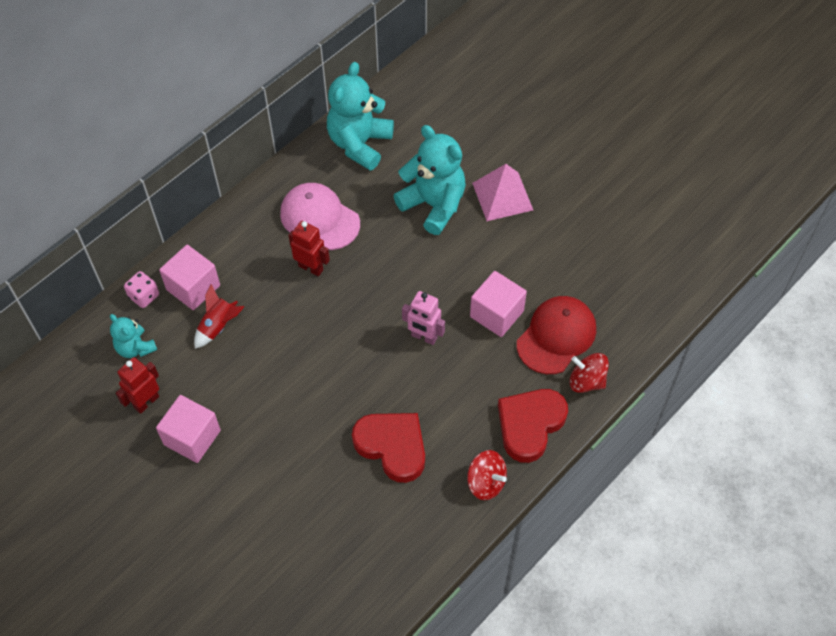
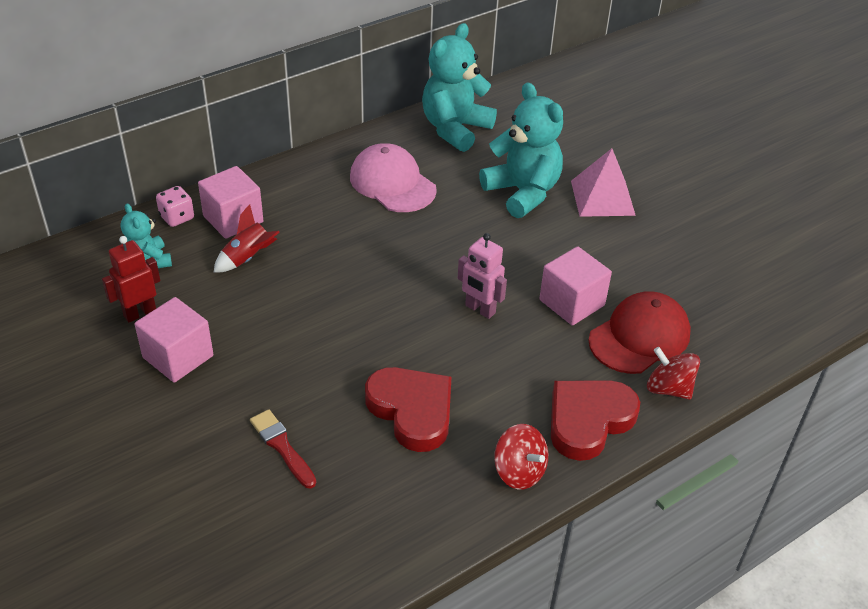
camera: 10 degrees right, 15 degrees down
red robot [288,221,330,276] -> none
none -> red brush [250,409,316,488]

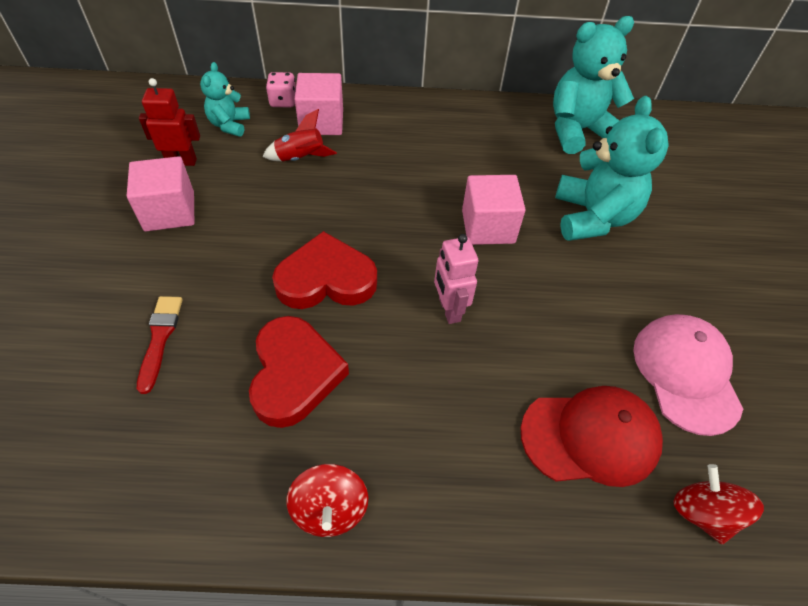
camera: 35 degrees right, 10 degrees up
pink cap [350,143,437,212] -> pink cap moved to [633,314,743,436]
pink cube [539,246,612,325] -> pink cube moved to [462,175,526,245]
red heart [551,381,640,461] -> red heart moved to [272,231,377,309]
pink pyramid [571,148,636,217] -> none
red spinning top [647,347,700,400] -> red spinning top moved to [673,464,764,544]

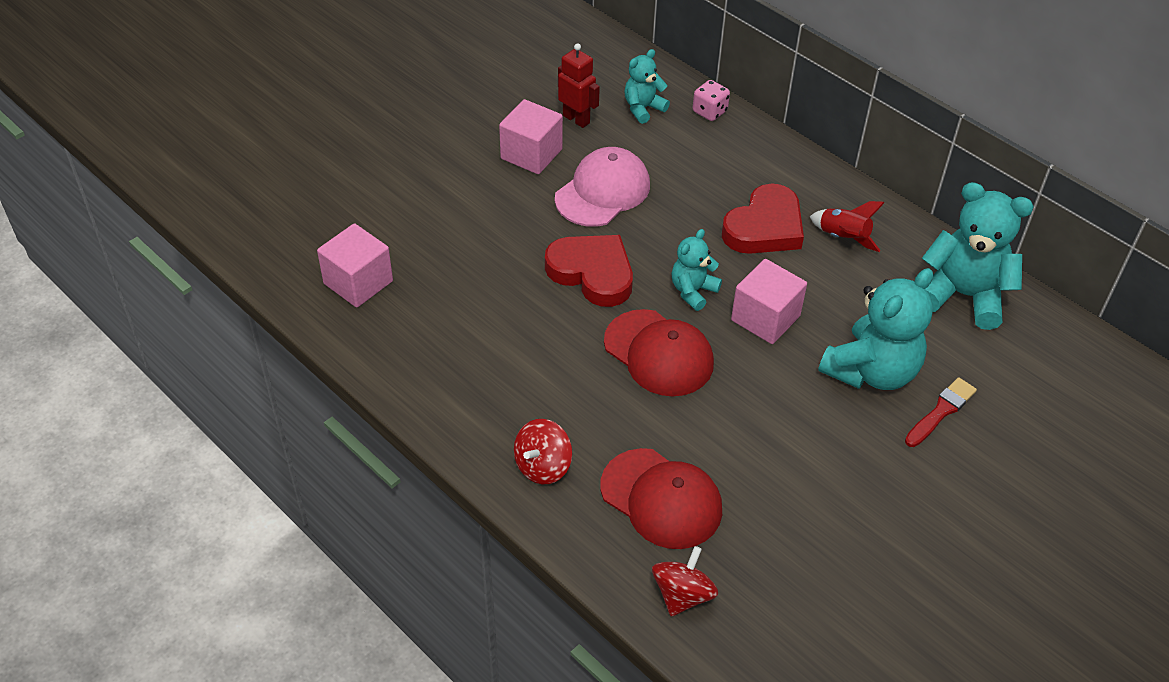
camera: 45 degrees right, 5 degrees down
red brush [137,296,183,394] -> red brush moved to [905,377,977,447]
red heart [249,316,349,428] -> red heart moved to [722,183,804,254]
red rocket [262,109,337,162] -> red rocket moved to [810,201,885,252]
red spinning top [286,464,368,537] -> red spinning top moved to [514,419,572,484]
pink cube [295,73,343,135] -> pink cube moved to [317,223,393,307]
pink robot [434,234,478,324] -> red cap [604,309,714,396]
pink cap [633,314,743,436] -> pink cap moved to [555,147,650,227]
none -> turquoise teddy bear [671,229,722,311]

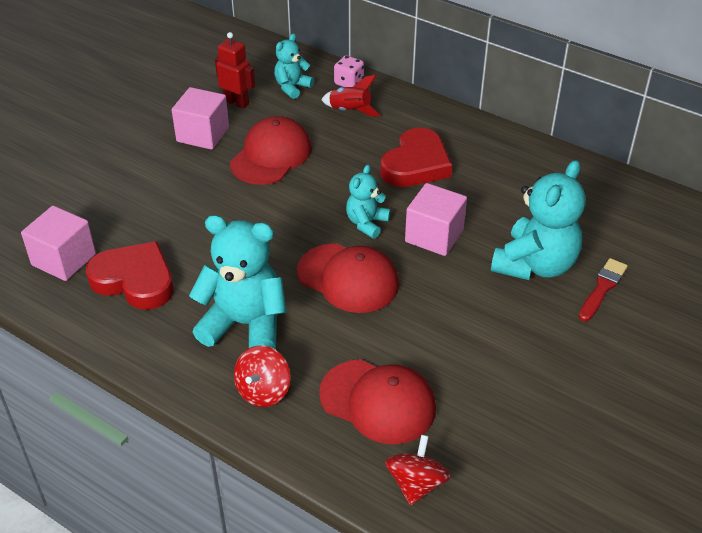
camera: 10 degrees left, 5 degrees down
red heart [545,235,633,307] -> red heart moved to [86,241,174,310]
pink cap [555,147,650,227] -> red cap [230,116,312,185]
red rocket [810,201,885,252] -> red rocket moved to [321,75,381,117]
turquoise teddy bear [922,182,1034,330] -> turquoise teddy bear moved to [189,215,287,349]

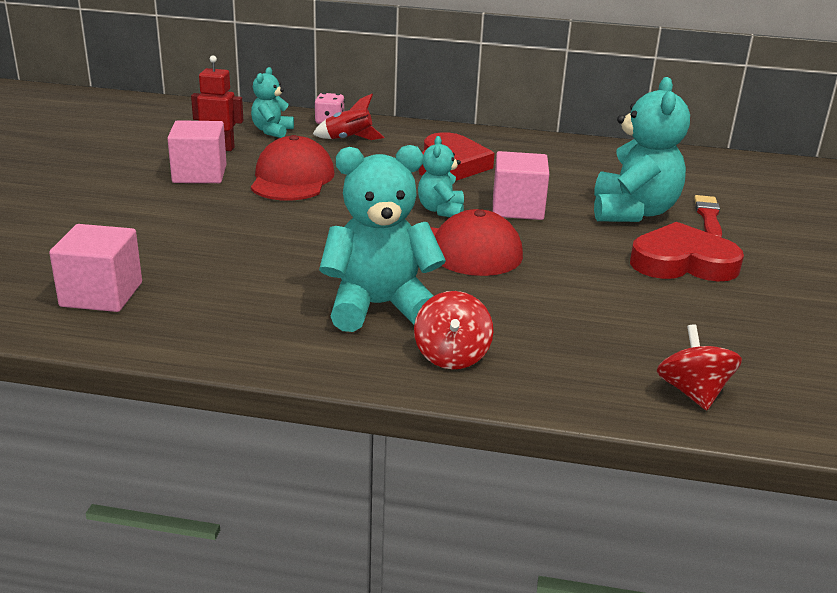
camera: 25 degrees left, 15 degrees down
red heart [86,241,174,310] -> red heart moved to [630,222,744,282]
red cap [319,359,436,445] -> none

